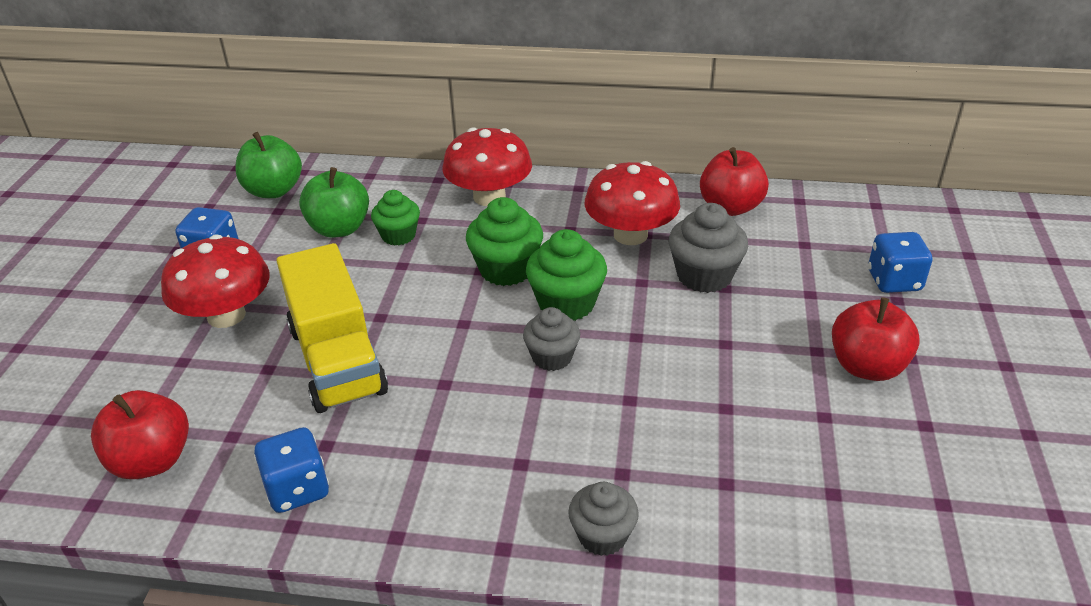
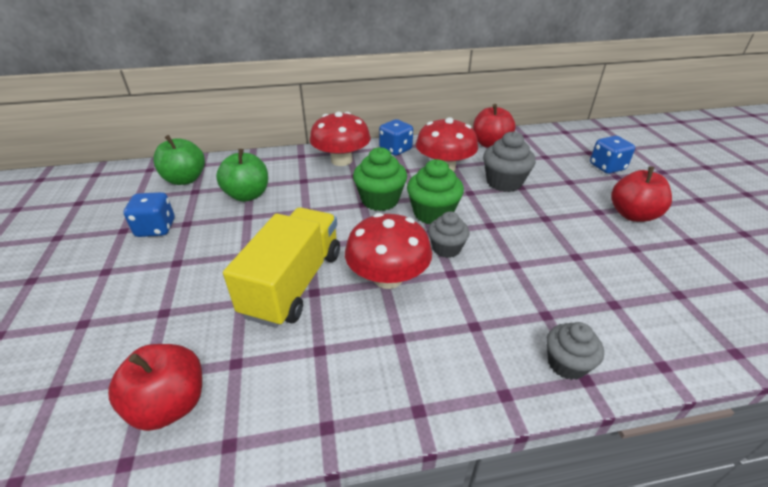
camera: 20 degrees left, 0 degrees up
red mushroom [161,234,270,328] -> red mushroom moved to [345,213,432,289]
blue dice [254,427,329,513] -> blue dice moved to [379,119,413,156]
yellow truck [277,243,388,413] -> yellow truck turned 120 degrees counterclockwise [223,207,340,328]
green cupcake [371,190,420,246] -> none

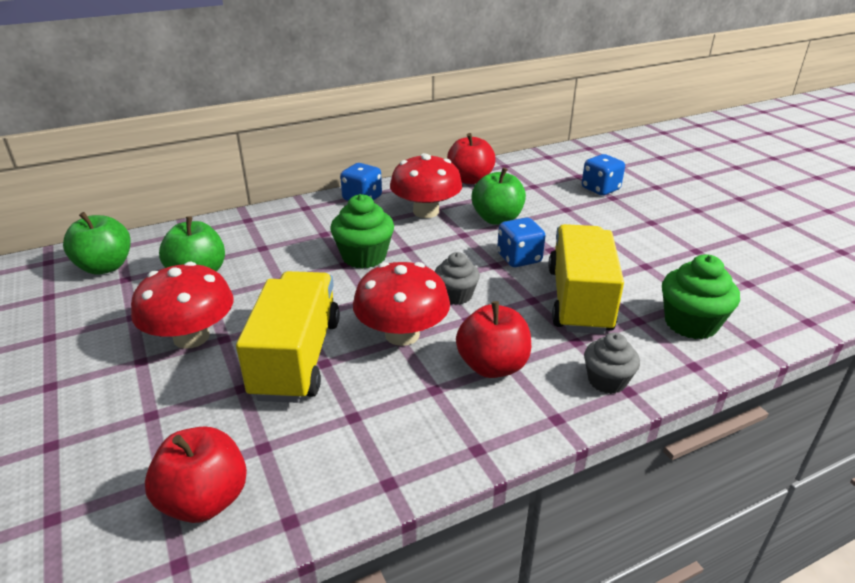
camera: 15 degrees left, 5 degrees down
blue dice [124,192,175,237] -> blue dice moved to [497,217,545,267]
red mushroom [310,112,371,166] -> red mushroom moved to [131,262,234,349]
green cupcake [407,159,464,224] -> green cupcake moved to [662,254,740,339]
grey cupcake [483,131,536,192] -> green apple [472,167,526,225]
red apple [611,167,672,222] -> red apple moved to [456,301,531,378]
none -> yellow truck [548,224,624,334]

